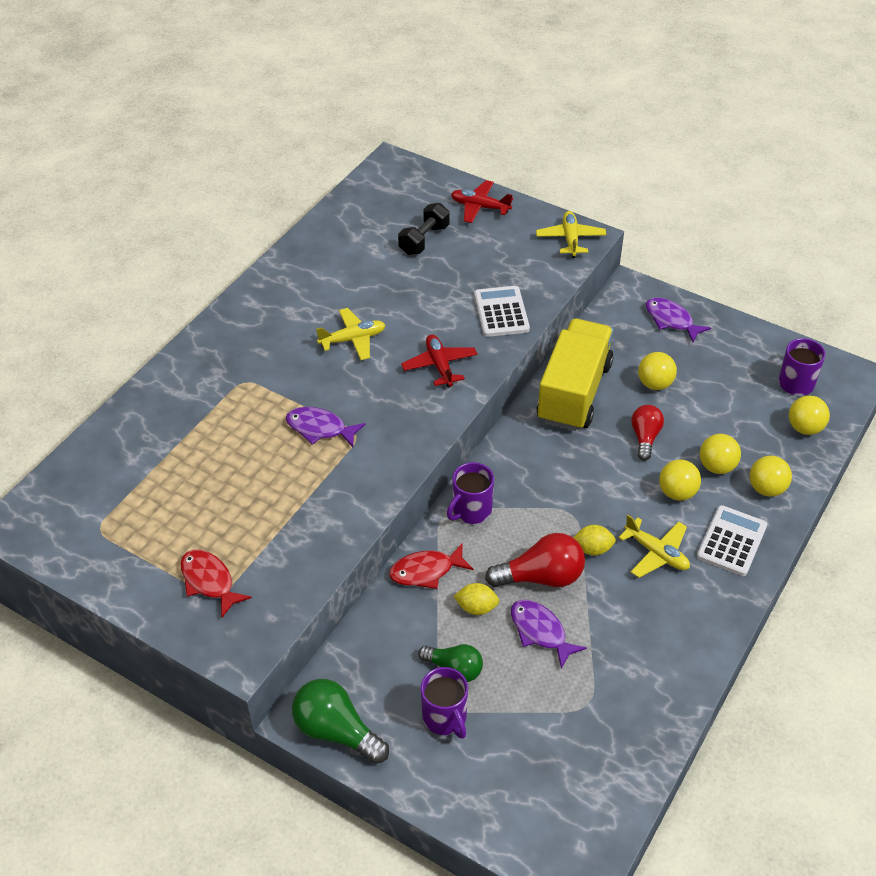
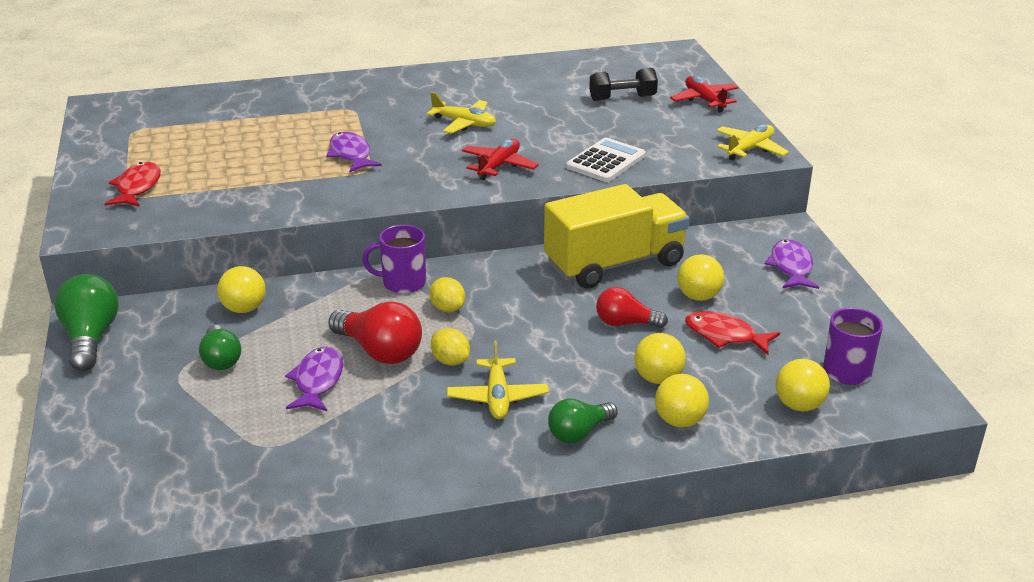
camera: 45 degrees right, 15 degrees down
red fish [389,543,473,589] -> red fish moved to [685,311,780,355]
purple mug [421,667,468,739] -> none
yellow lemon [454,583,499,615] -> yellow lemon moved to [429,277,465,312]
red light bulb [631,405,664,461] -> red light bulb turned 135 degrees counterclockwise [596,287,668,328]
yellow ball [659,459,701,501] -> yellow ball moved to [217,266,266,313]
white calculator [697,505,767,576] -> green light bulb [548,399,618,443]

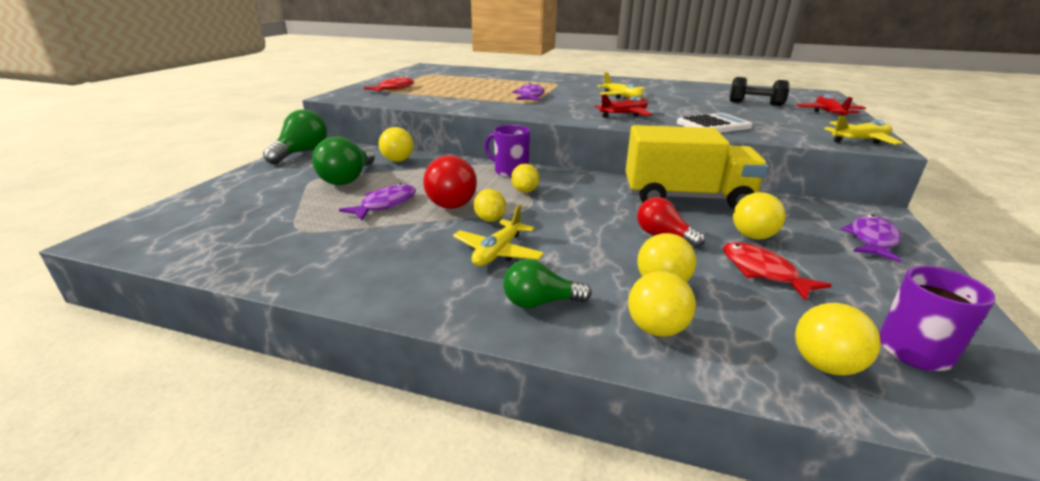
camera: 30 degrees right, 5 degrees down
green light bulb [199,325,241,370] -> green light bulb [312,136,375,185], size x1.52

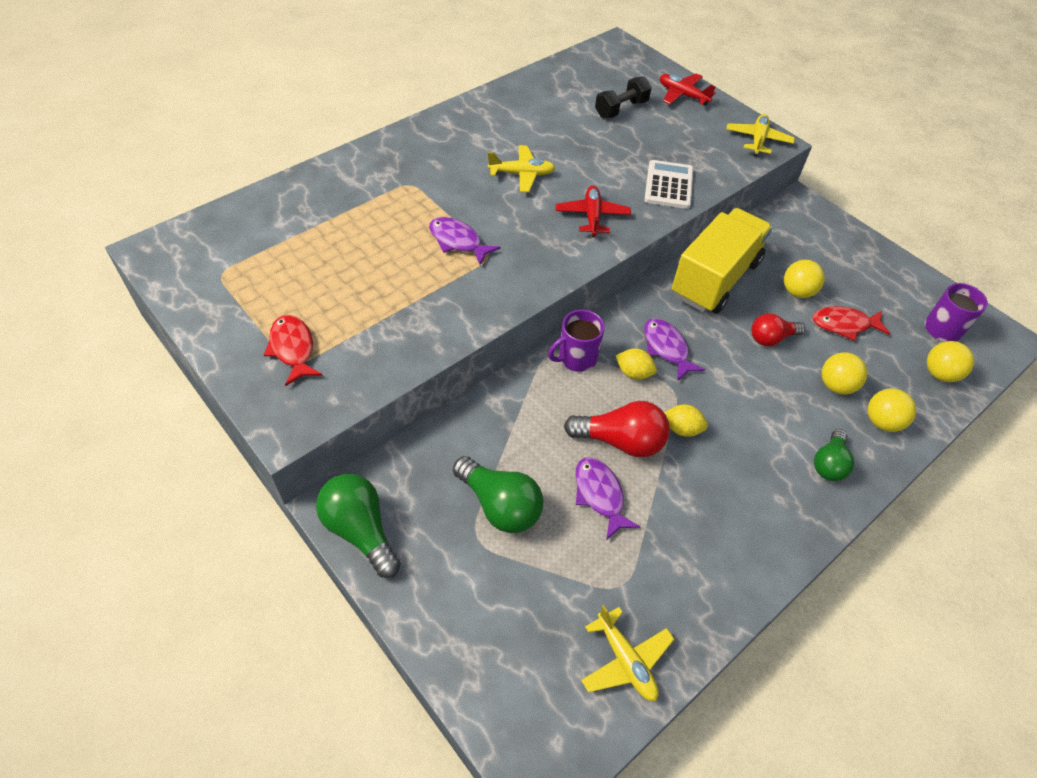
camera: 60 degrees left, 25 degrees up
yellow ball [379,127,414,162] -> none
yellow plane [453,205,544,266] -> yellow plane moved to [581,605,674,701]
purple fish [841,215,902,263] -> purple fish moved to [644,318,705,381]

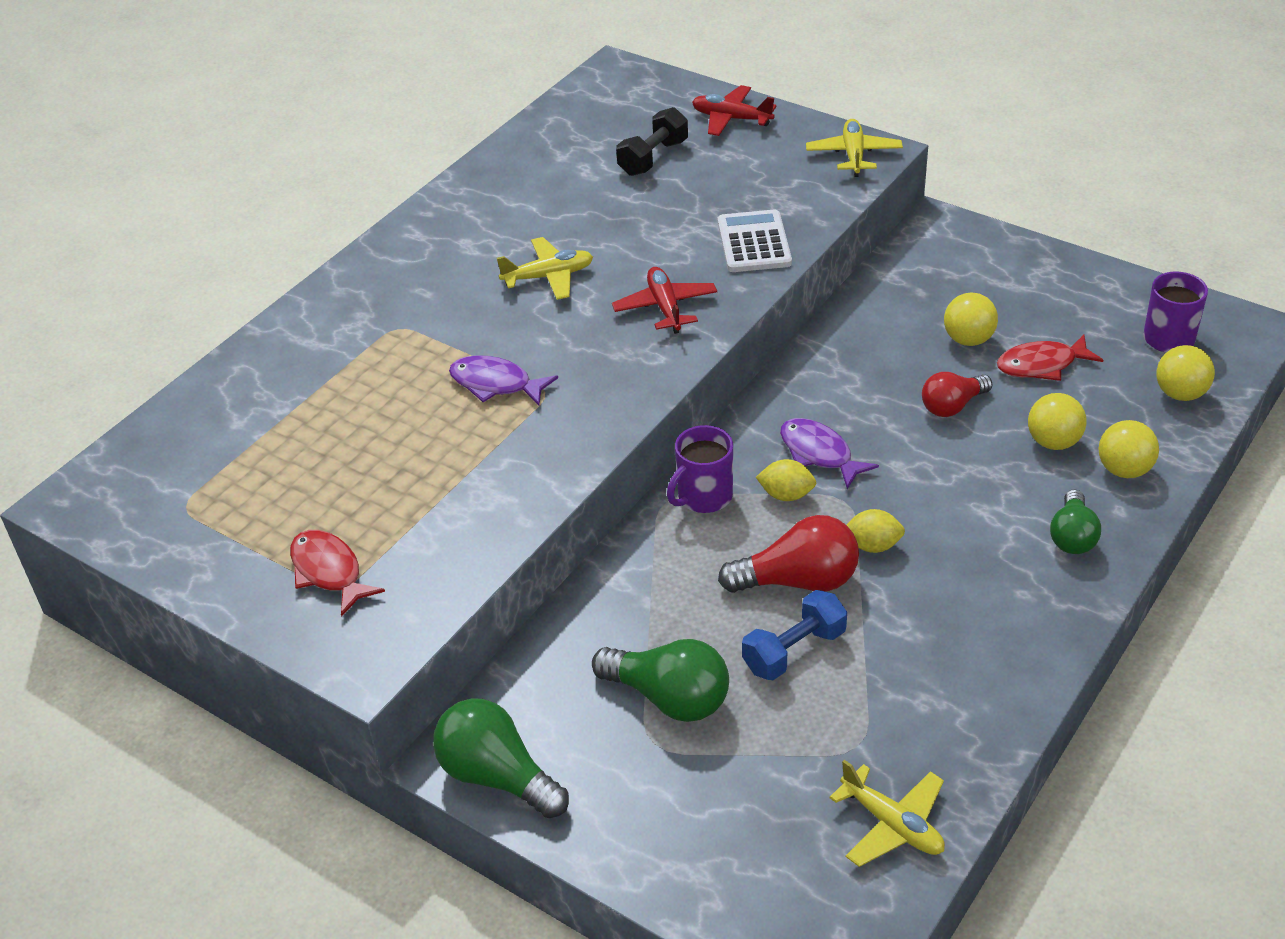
camera: 10 degrees left, 10 degrees down
purple fish [575,457,641,540] -> blue dumbbell [742,590,847,680]
yellow truck [672,208,773,314] -> none

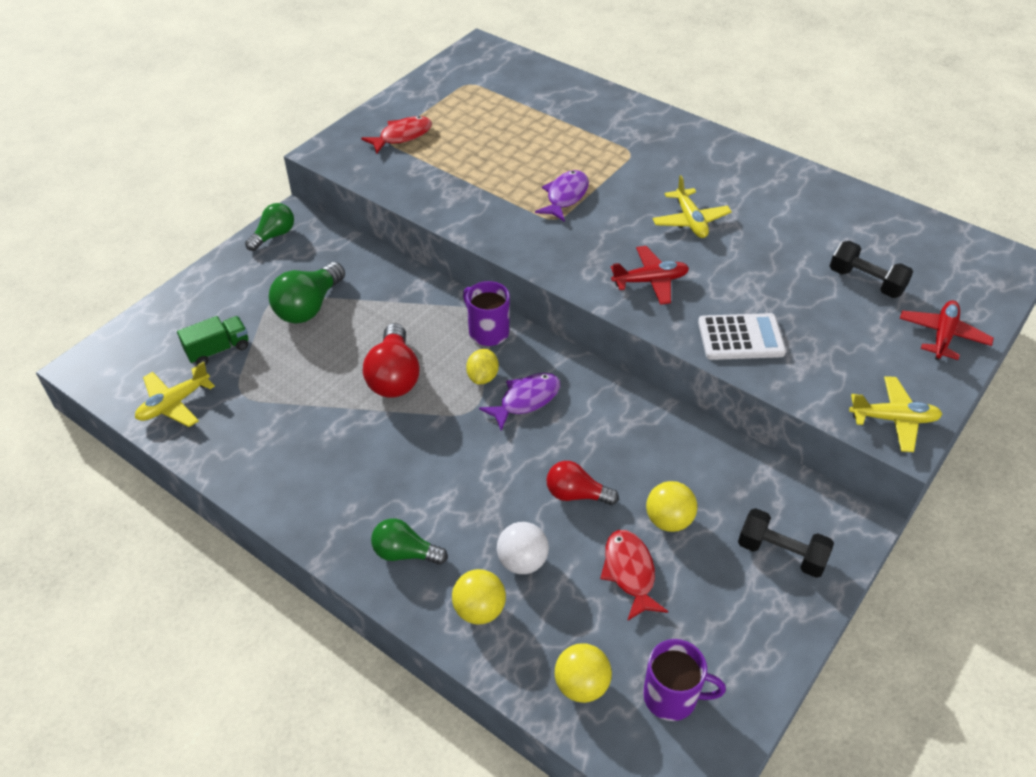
camera: 90 degrees right, 5 degrees up
green light bulb [433,699,569,818] -> green light bulb [245,203,294,251], size x0.66
blue dumbbell [742,590,847,680] -> none
yellow lemon [847,509,905,553] -> none
red light bulb [922,372,993,417] -> red light bulb turned 45 degrees counterclockwise [547,461,619,505]
yellow ball [1028,393,1087,450] -> white ball [497,522,549,574]
none -> green truck [177,316,248,365]
none -> black dumbbell [738,508,834,578]

